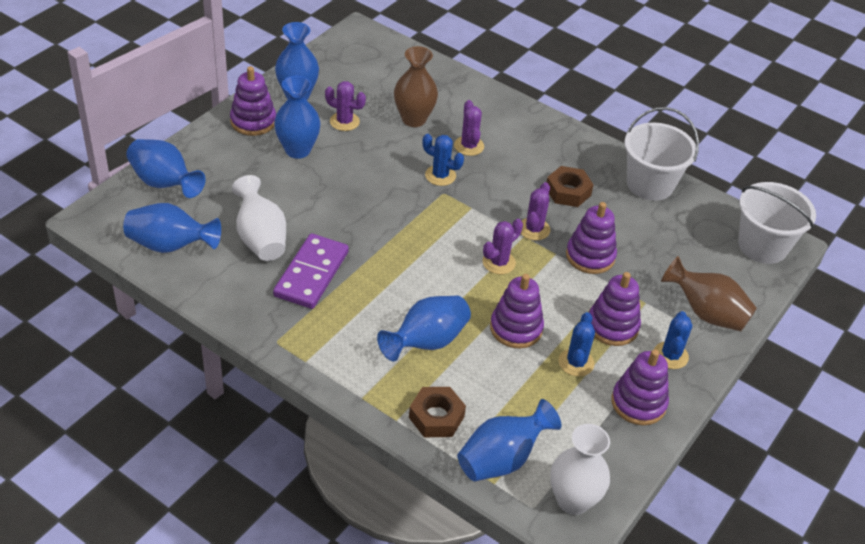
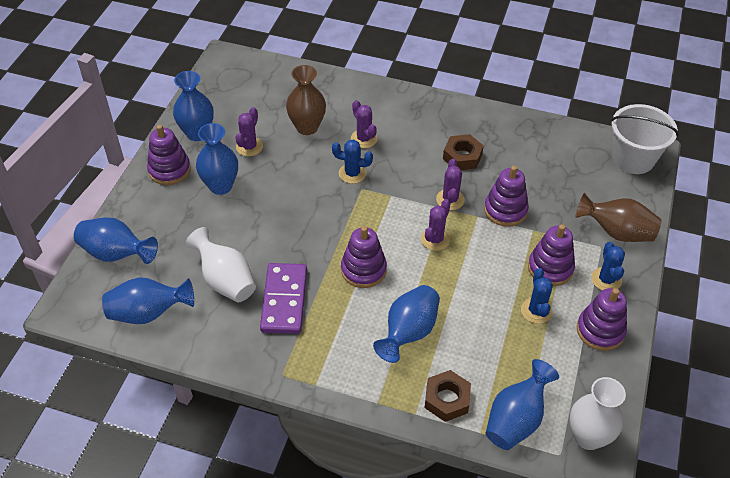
camera: 15 degrees left, 5 degrees up
purple cactus [325,81,366,131] -> purple cactus turned 75 degrees counterclockwise [235,107,263,156]
purple stacking toy [490,274,544,348] -> purple stacking toy moved to [341,226,387,288]
white bucket [624,107,699,201] -> none

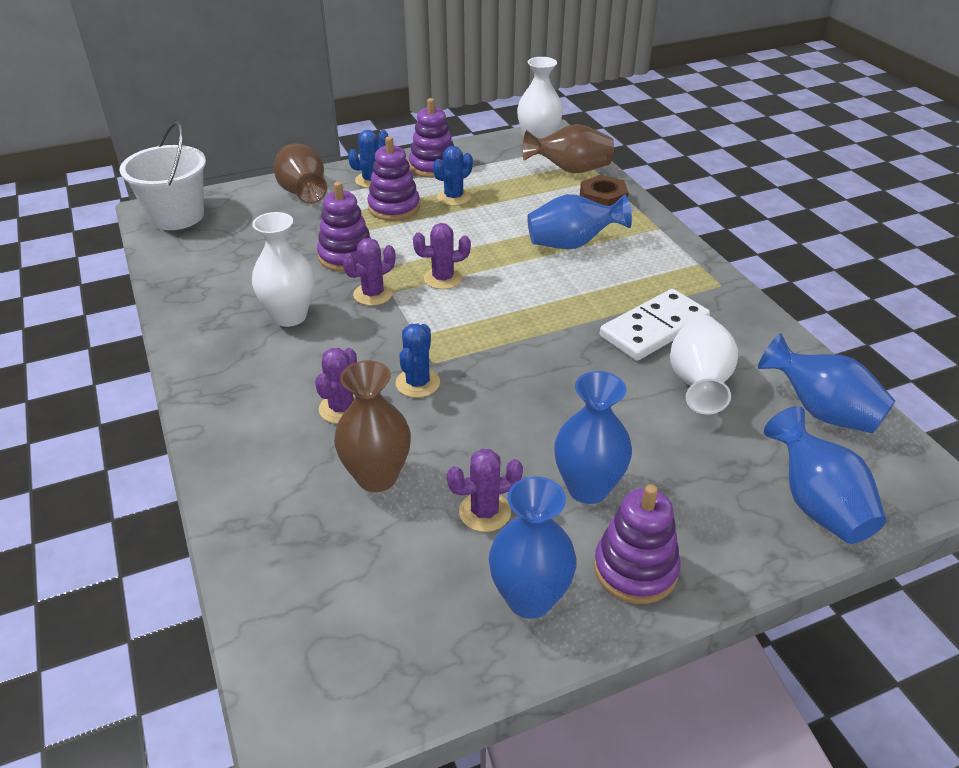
camera: 130 degrees left, 10 degrees down
purple domino [260,263,307,334] -> white domino [600,289,710,361]
blue cactus [332,139,373,184] -> blue cactus turned 45 degrees clockwise [395,323,440,398]
purple stacking toy [341,226,387,288] -> none
brown nut [443,134,484,170] -> white vase [252,212,314,327]
blue vase [485,359,559,450] -> brown vase [523,124,614,173]

